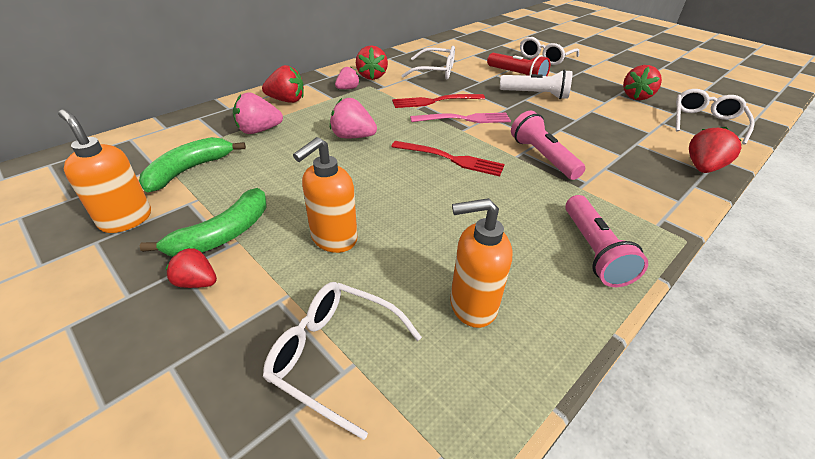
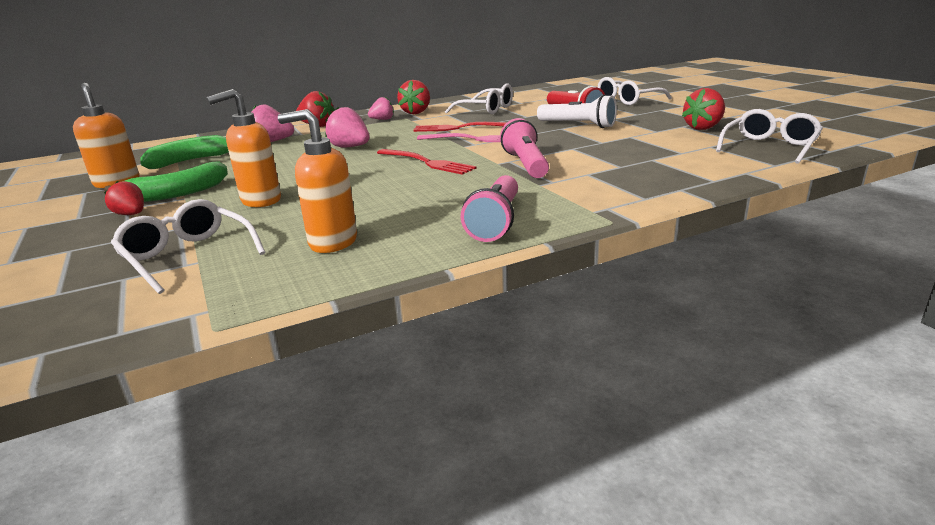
camera: 20 degrees right, 15 degrees down
red strawberry [689,127,742,173] -> none

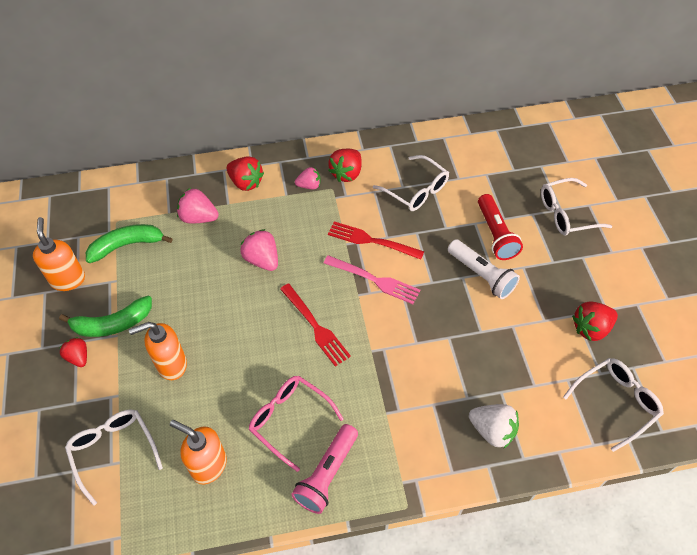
camera: 15 degrees right, 30 degrees up
pink flashlight [500,118,549,178] -> none
none -> pink glasses [249,376,344,472]
none -> white strawberry [469,404,519,448]

